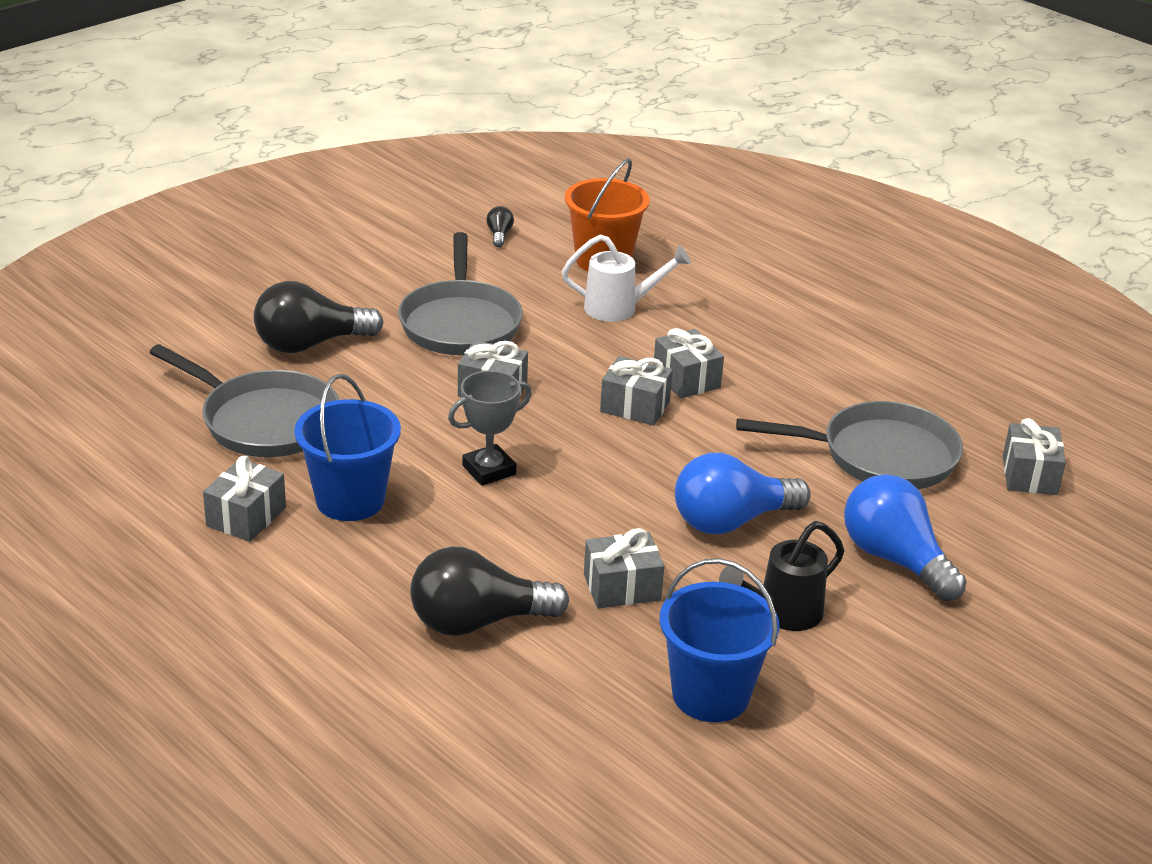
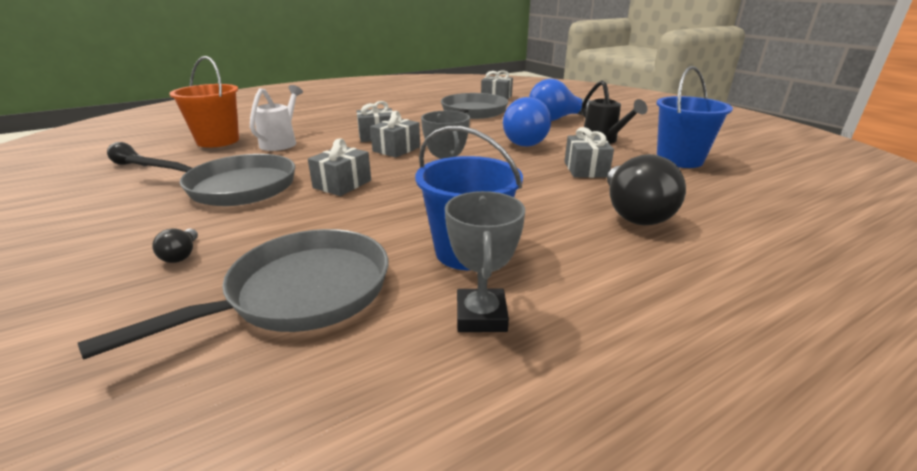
camera: 75 degrees left, 5 degrees down
grey gift [203,456,286,542] -> grey trophy [445,191,525,332]
black light bulb [254,281,383,353] -> black light bulb [152,228,198,263], size x0.43

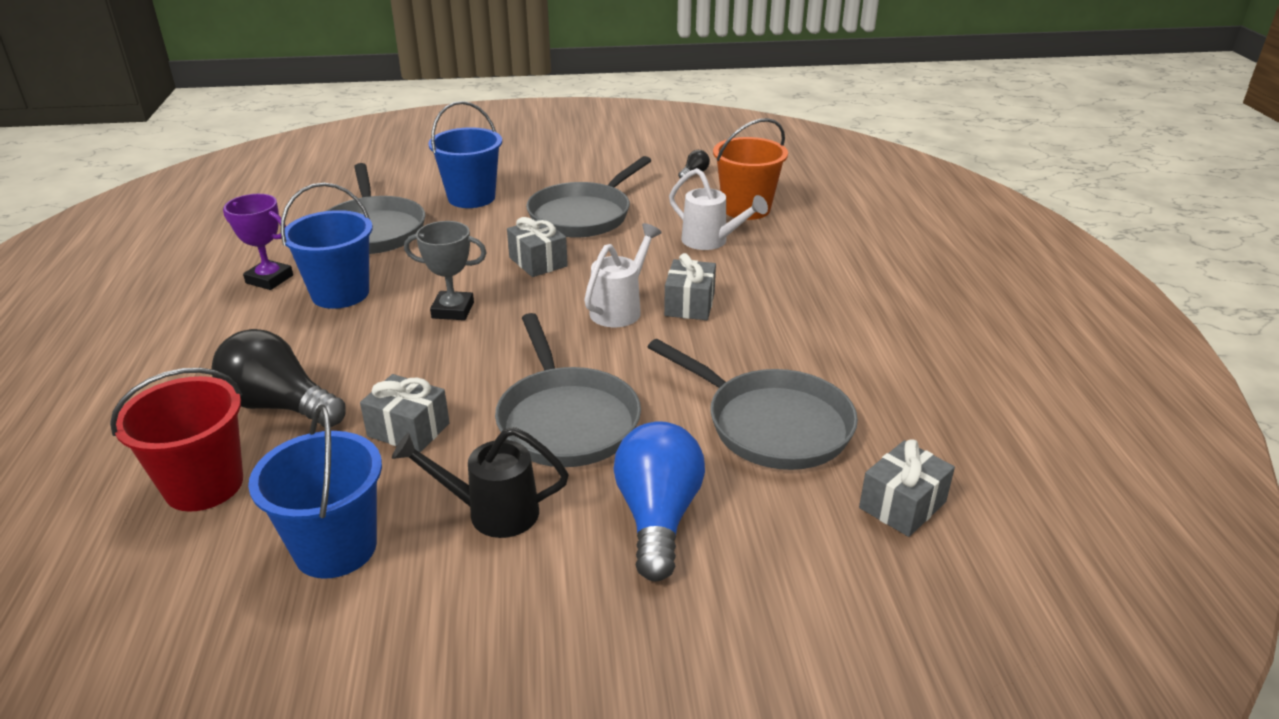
camera: 115 degrees right, 5 degrees up
black light bulb [152,228,198,263] -> blue bucket [428,101,502,208]
grey gift [370,111,420,158] -> white watering can [584,223,662,327]
grey trophy [445,191,525,332] -> purple trophy [223,194,293,290]
blue light bulb [503,97,551,147] -> grey pan [495,313,641,467]
none -> red bucket [110,368,243,512]

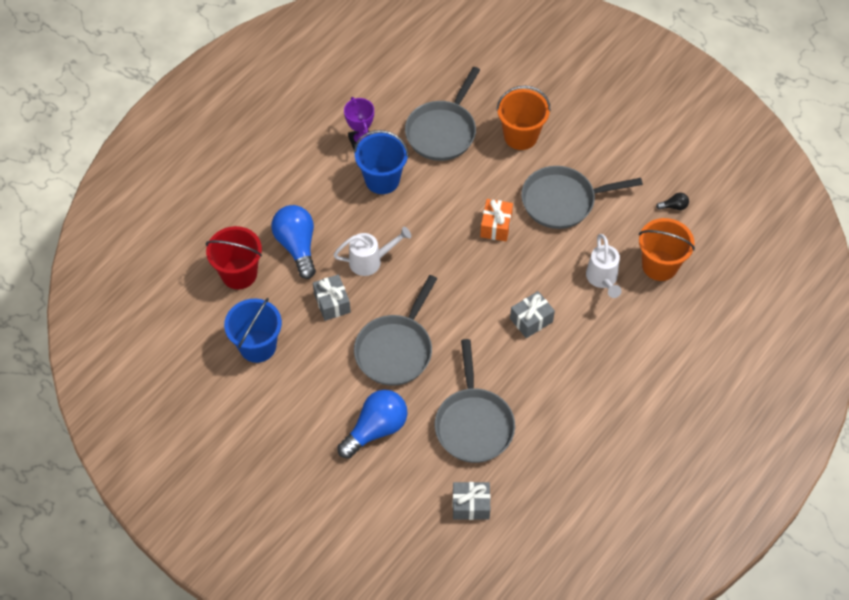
camera: 45 degrees right, 25 degrees up
black light bulb [211,329,346,427] -> blue light bulb [271,205,316,279]
black watering can [392,427,569,538] -> none
grey trophy [404,221,487,320] -> none
blue bucket [428,101,502,208] -> orange bucket [496,86,551,150]
grey gift [507,217,568,277] -> orange gift [480,199,513,241]
white watering can [584,223,662,327] -> white watering can moved to [333,227,411,276]

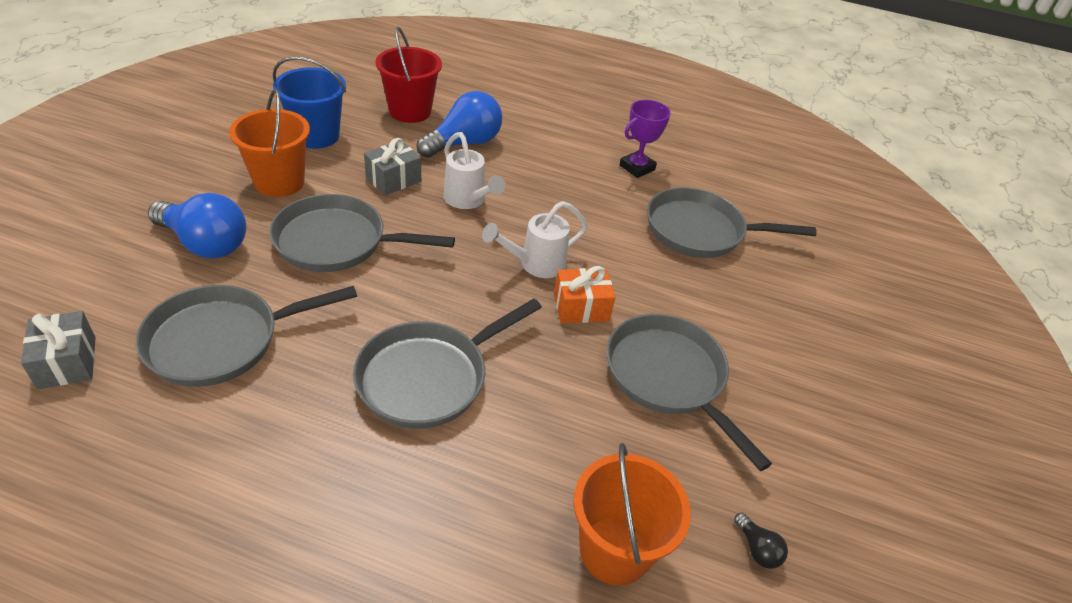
camera: 65 degrees right, 15 degrees down
blue bucket [354,130,409,194] -> none
orange bucket [496,86,551,150] -> orange bucket moved to [229,88,310,197]
grey gift [510,291,555,338] -> grey pan [353,299,542,429]
white watering can [586,234,622,298] -> white watering can moved to [482,201,588,278]

